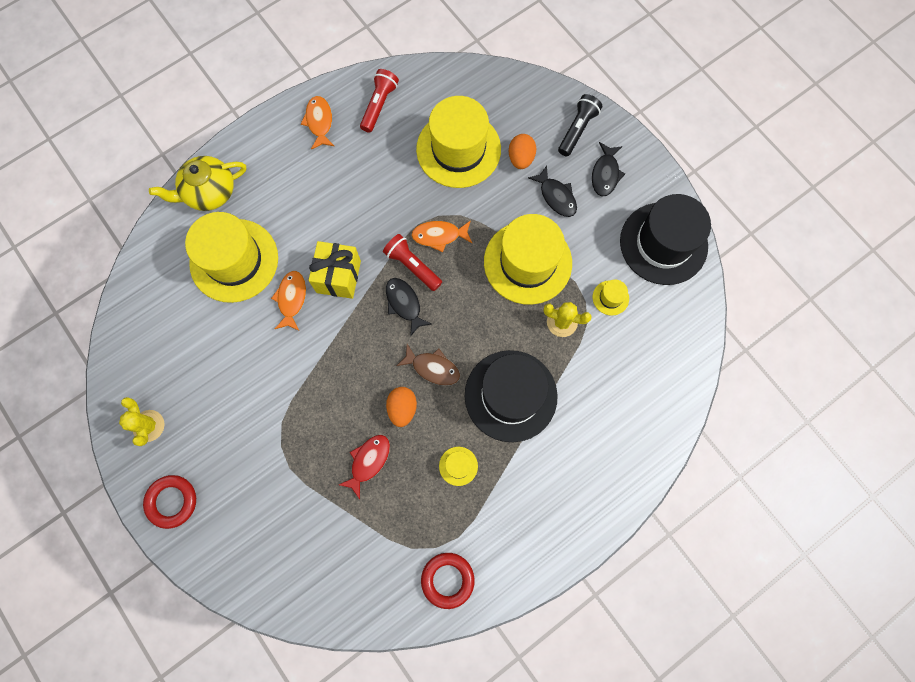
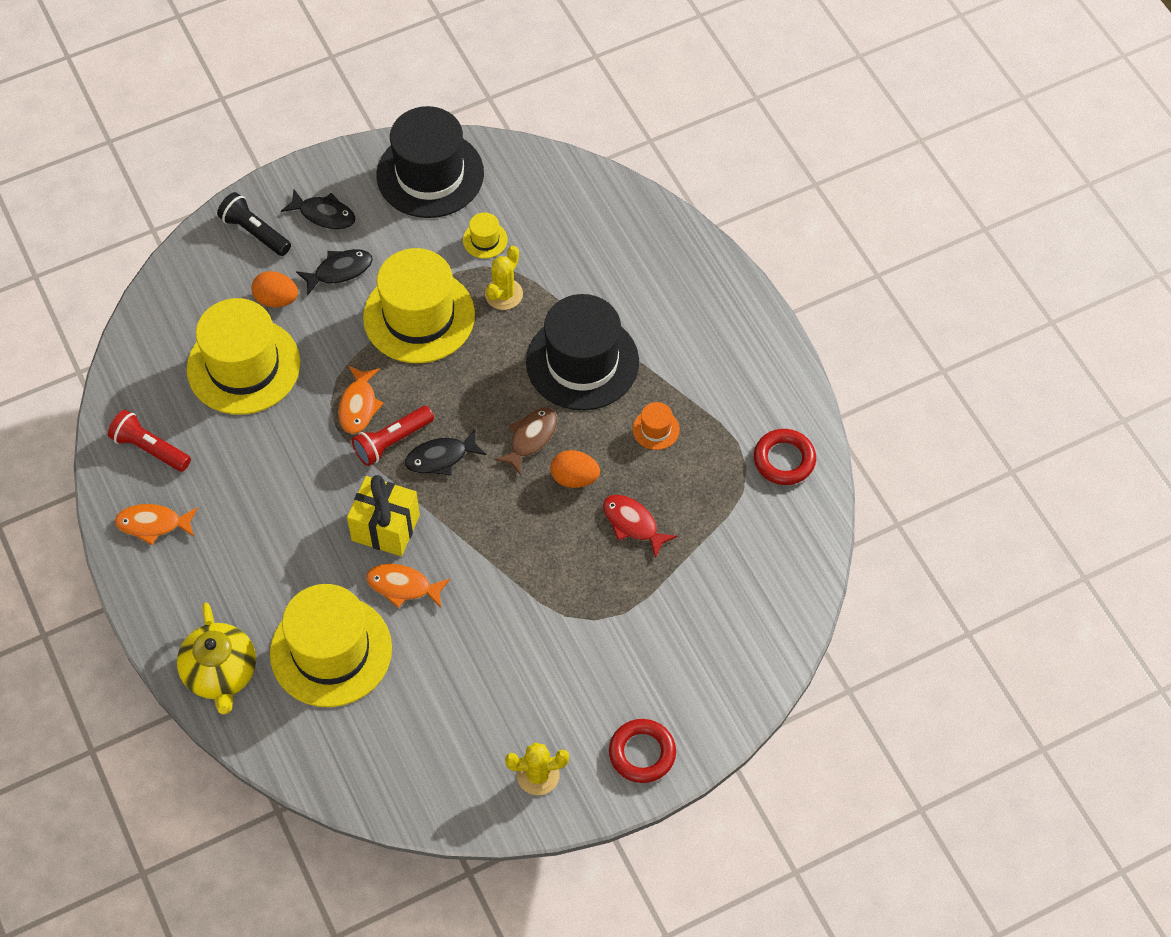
camera: 80 degrees left, 15 degrees down
yellow hat [439,447,478,486] -> orange hat [633,402,680,450]

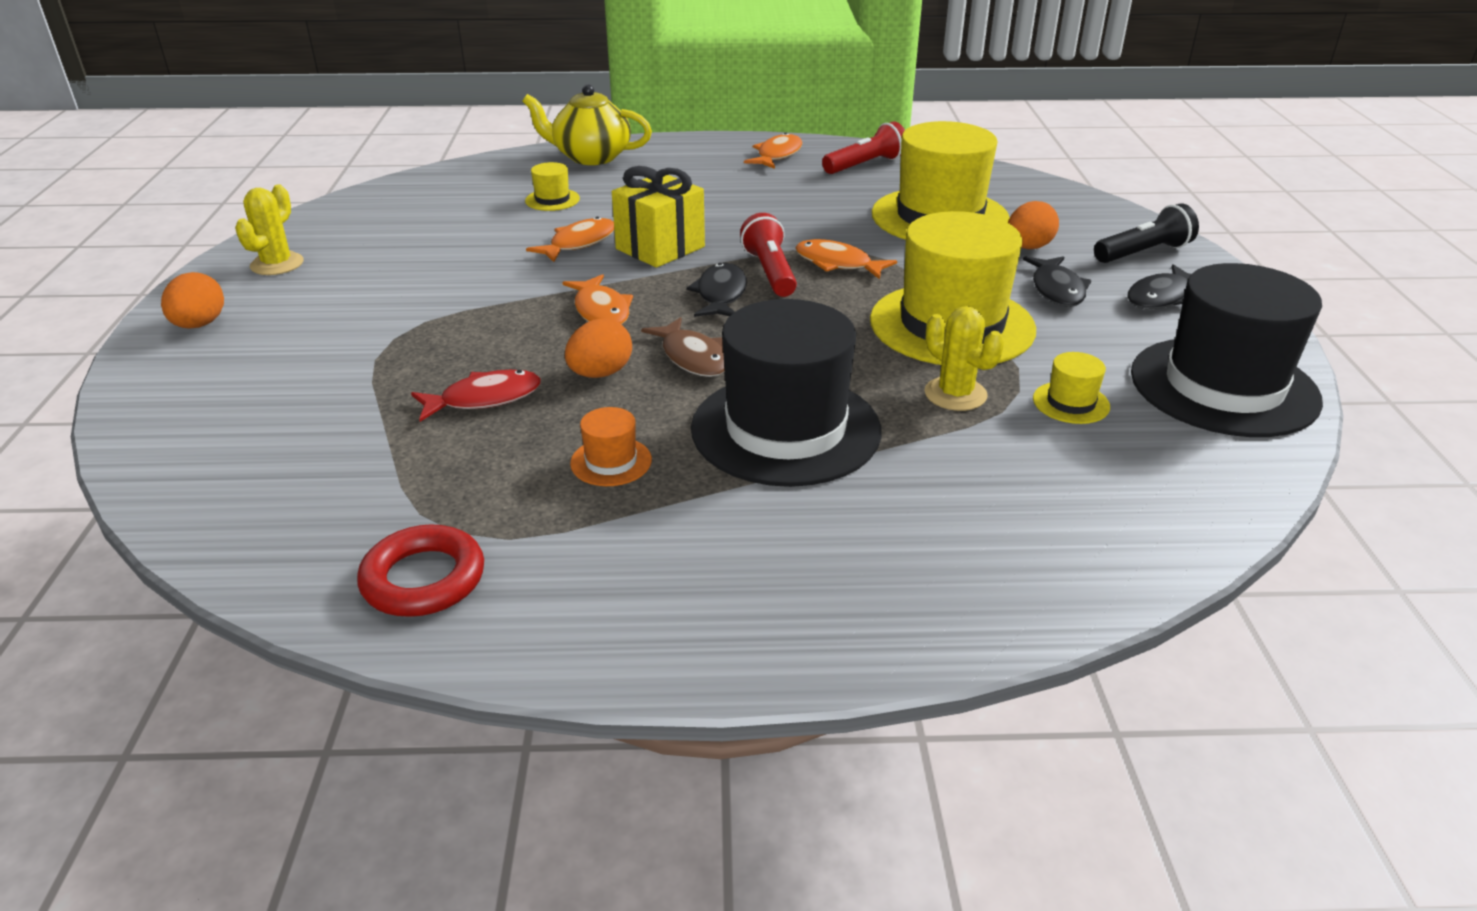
camera: 115 degrees right, 25 degrees down
yellow hat [270,584,392,707] -> yellow hat [525,162,580,211], size x0.41
red ring [609,719,676,783] -> orange egg [161,272,224,329]
none -> orange fish [562,274,633,324]

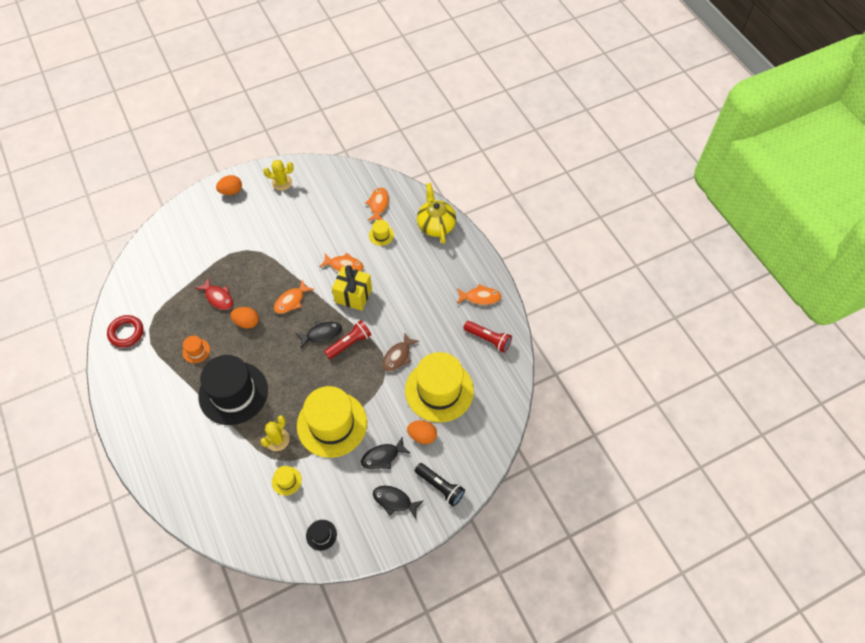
camera: 65 degrees right, 25 degrees up
brown fish [641,317,725,377] -> brown fish moved to [382,332,419,372]
orange fish [796,239,897,279] -> orange fish moved to [365,188,389,221]
black hat [1131,263,1323,437] -> black hat [306,520,337,551], size x0.41

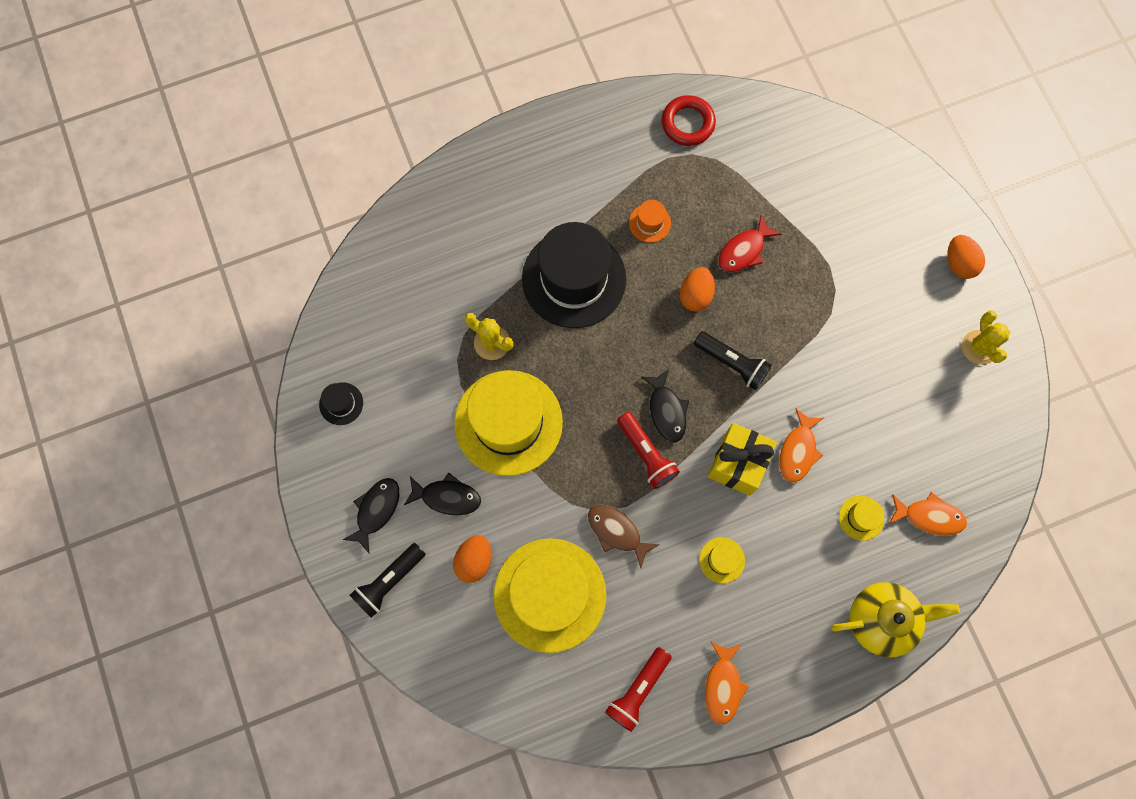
camera: 95 degrees right, 15 degrees up
yellow hat [272,466,302,495] -> yellow hat moved to [699,537,745,583]
orange fish [274,280,314,314] -> black flashlight [694,331,772,390]
black fish [361,436,410,469] -> black fish turned 120 degrees clockwise [404,473,481,516]

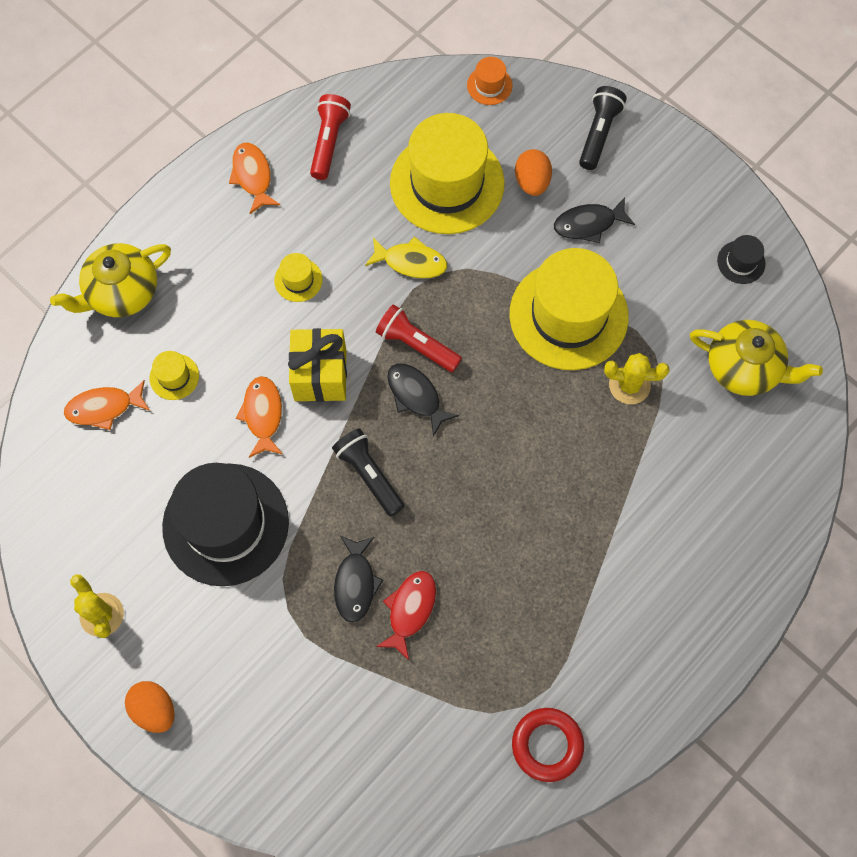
camera: 155 degrees right, 5 degrees down
black fish [343,478,399,553] -> black fish moved to [334,536,383,623]
black hat [522,222,626,328] -> black hat moved to [162,463,289,586]
brown fish [588,505,660,568] -> yellow fish [365,236,447,279]
orange hat [629,200,671,243] -> orange hat moved to [467,57,513,105]
orange egg [680,267,715,311] -> none
black flashlight [694,331,772,390] -> black flashlight turned 45 degrees clockwise [332,428,405,517]
none -> yellow teapot [690,320,823,396]

